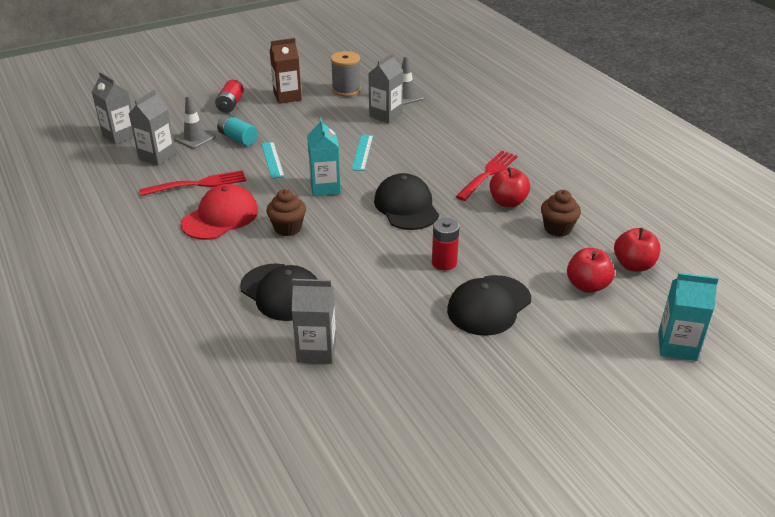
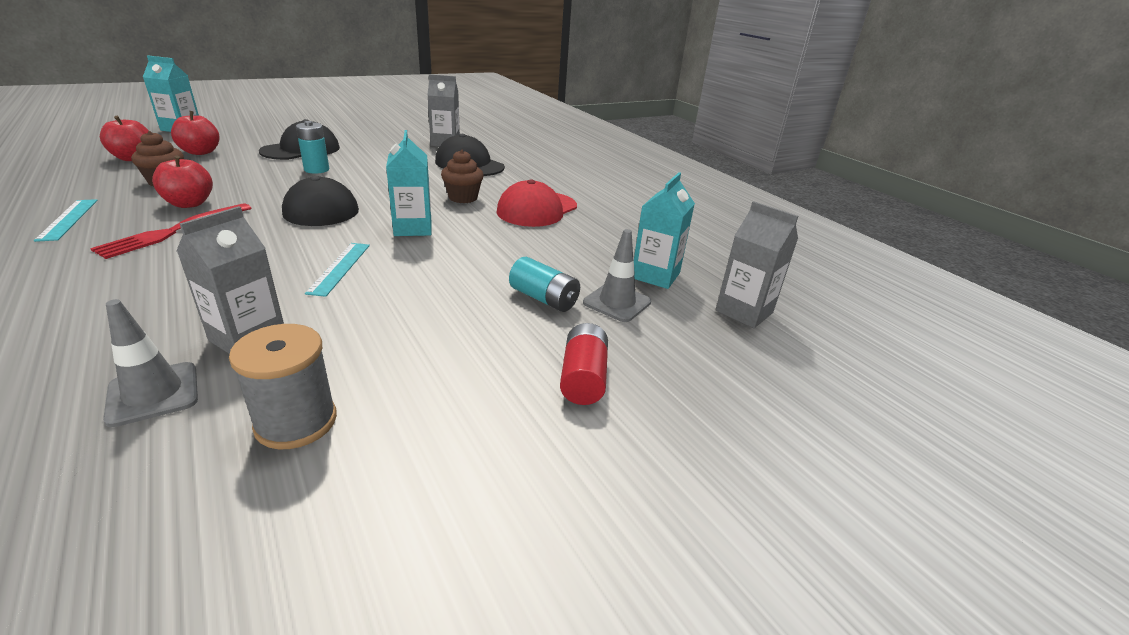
camera: 175 degrees right, 5 degrees down
grey carton [129,90,176,166] -> turquoise carton [634,172,695,289]
red fork [139,170,246,196] -> none
turquoise ruler [261,142,285,179] -> turquoise ruler moved to [34,199,98,242]
brown carton [270,38,302,104] -> none
red battery [432,218,459,271] -> turquoise battery [296,121,330,174]

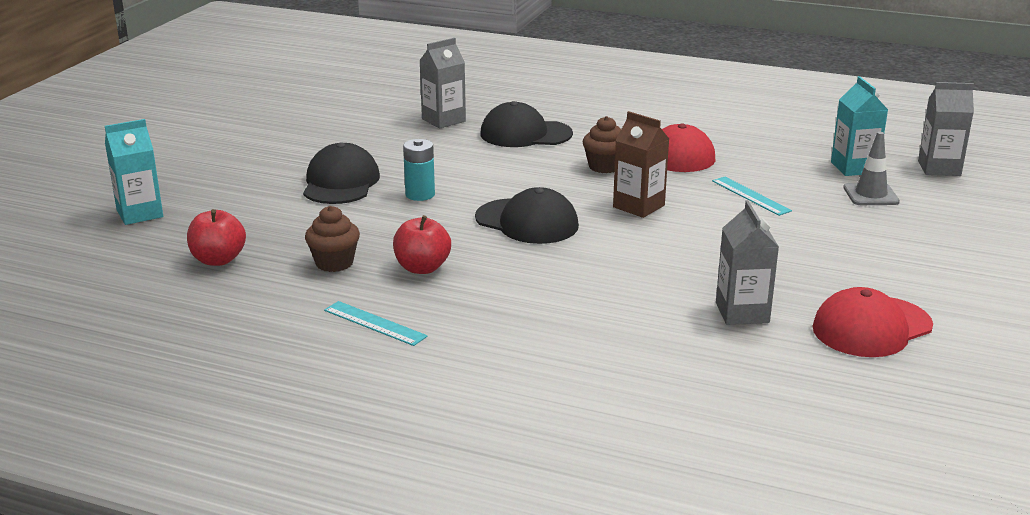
camera: 35 degrees left, 5 degrees down
red fork [90,203,252,259] -> none
grey traffic cone [103,299,198,427] -> none
red apple [171,111,220,155] -> none
grey spool [229,324,337,449] -> red cap [813,287,933,357]
turquoise ruler [305,243,370,297] -> turquoise ruler moved to [712,177,792,216]
turquoise carton [386,130,432,236] -> brown carton [613,111,669,218]
turquoise battery [509,257,580,312] -> none
red battery [560,323,608,405] -> none

